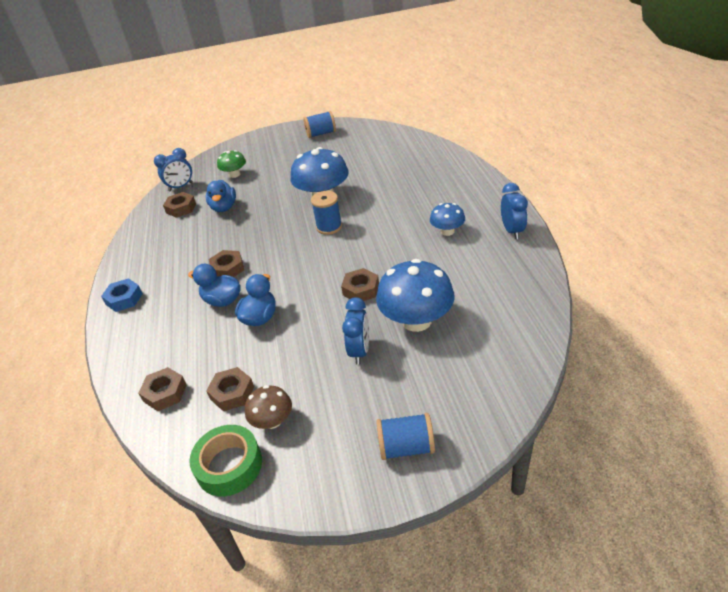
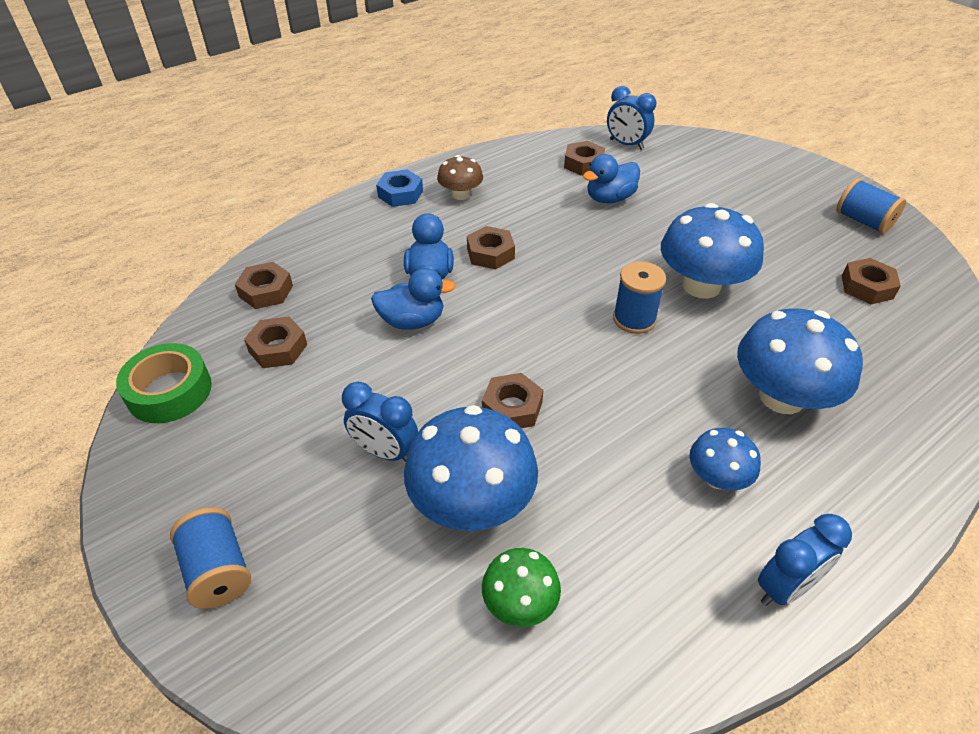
camera: 60 degrees right, 5 degrees up
green mushroom [217,150,246,178] -> green mushroom moved to [482,548,561,627]
brown mushroom [245,385,292,429] -> brown mushroom moved to [437,155,483,200]
blue clock [342,297,369,365] -> blue clock turned 45 degrees clockwise [342,382,418,462]
none -> blue mushroom [737,308,863,414]
none -> brown nut [842,258,901,304]

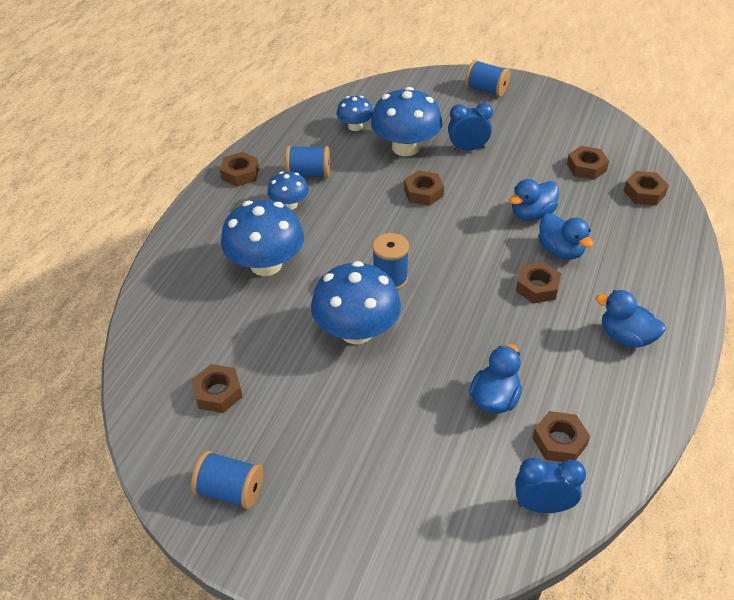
camera: 150 degrees right, 0 degrees up
green tape [116,343,212,423] -> none
blue nut [376,170,423,207] -> none
brown mushroom [437,155,483,200] -> blue duck [596,290,666,348]
green mushroom [482,548,561,627] -> blue mushroom [336,96,373,131]
blue clock [758,514,852,606] -> brown nut [220,152,259,187]
none -> blue spool [285,146,330,178]

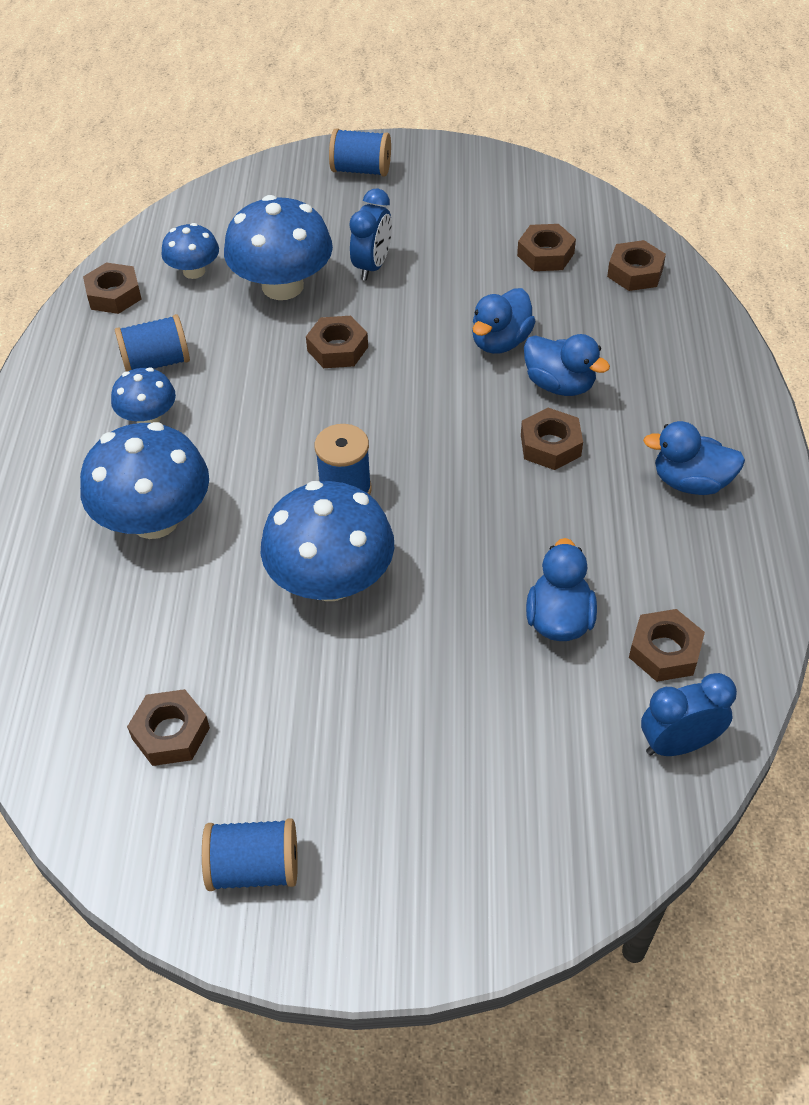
camera: 20 degrees left, 5 degrees up
brown nut [220,152,259,187] -> brown nut moved to [83,262,141,314]
blue clock [448,103,493,151] -> blue clock turned 135 degrees clockwise [350,189,392,281]

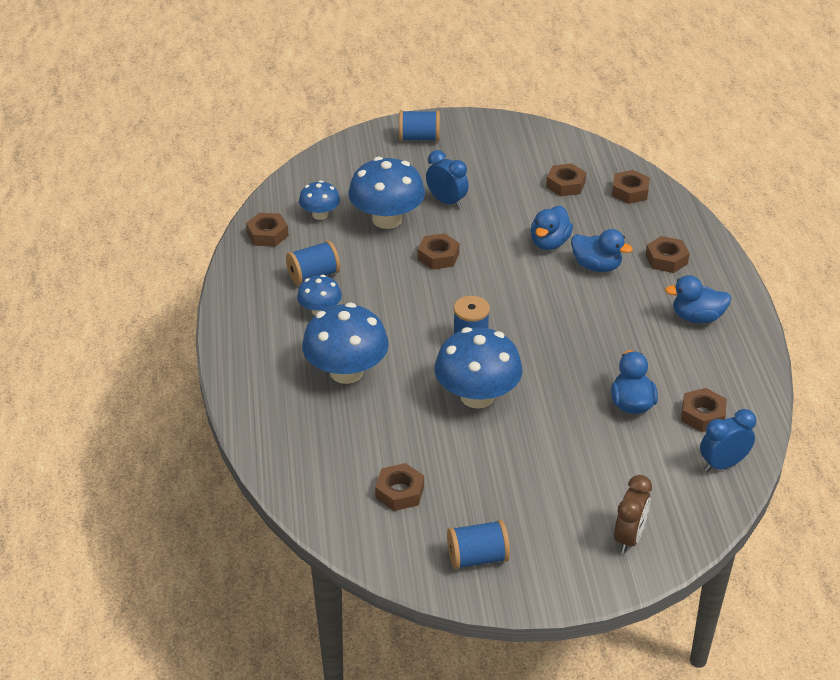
camera: 10 degrees left, 10 degrees down
blue clock [350,189,392,281] -> blue clock turned 60 degrees counterclockwise [426,150,469,209]
brown nut [521,408,583,470] -> brown nut moved to [646,236,690,273]
none -> brown clock [614,475,652,553]

